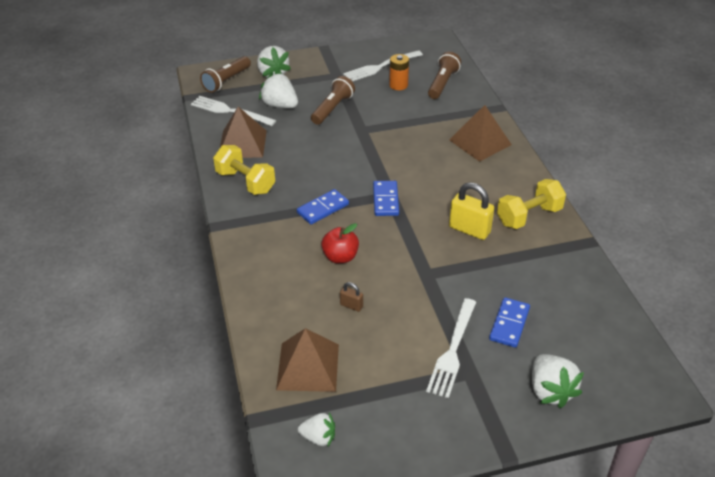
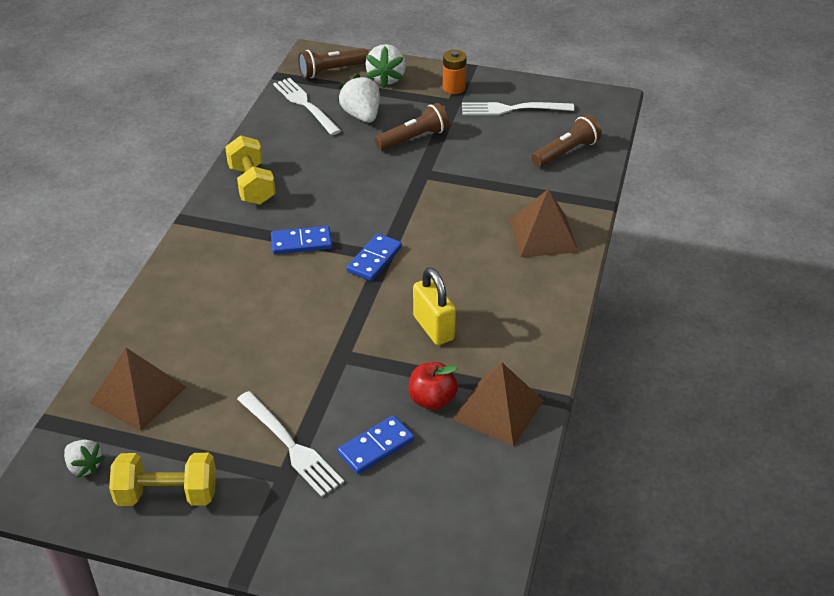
camera: 30 degrees right, 0 degrees up
brown pyramid [220,107,267,158] -> brown pyramid moved to [452,363,544,447]
red apple [321,223,359,263] -> red apple moved to [409,362,458,410]
brown padlock [340,282,363,312] -> none
orange battery [389,54,409,90] -> orange battery moved to [443,50,467,94]
white fork [426,298,476,398] -> white fork turned 90 degrees counterclockwise [237,391,344,497]
yellow dumbbell [497,179,566,229] -> yellow dumbbell moved to [109,453,216,506]
white strawberry [532,354,584,409] -> none

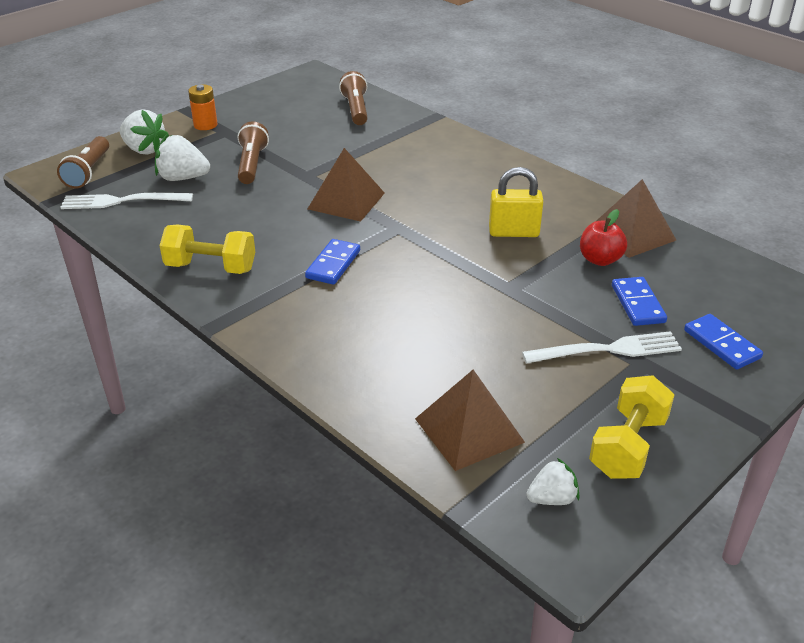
camera: 60 degrees left, 5 degrees down
blue domino [347,233,402,281] -> blue domino moved to [684,314,763,370]
white fork [462,102,574,115] -> none
brown pyramid [510,189,578,257] -> brown pyramid moved to [308,148,385,222]

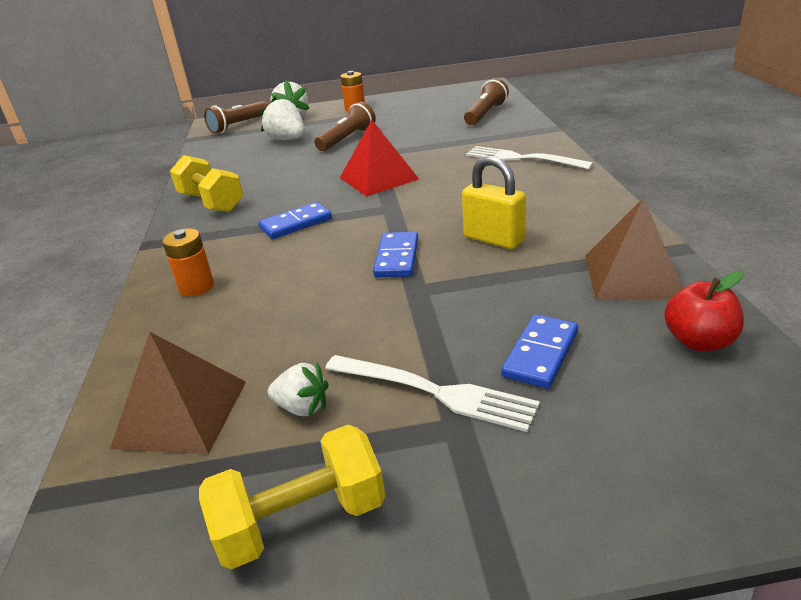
camera: 40 degrees right, 5 degrees down
white fork [60,193,193,209] -> white fork moved to [466,146,594,169]
brown pyramid [308,148,385,222] -> red pyramid [340,120,419,196]
white strawberry [526,458,579,505] -> white strawberry moved to [268,362,329,416]
red apple [580,209,627,266] -> red apple moved to [664,271,744,351]
blue domino [684,314,763,370] -> blue domino moved to [373,232,418,277]
none -> orange battery [162,228,214,296]

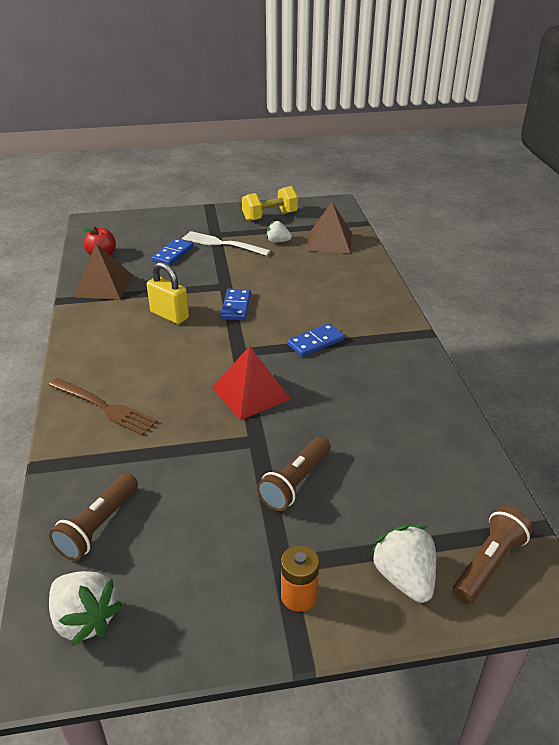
camera: 175 degrees right, 5 degrees up
orange battery [162,228,214,296] -> none
yellow dumbbell [170,155,243,212] -> none
white strawberry [260,97,305,140] -> white strawberry moved to [49,571,123,646]
white fork [466,146,594,169] -> brown fork [48,378,158,436]

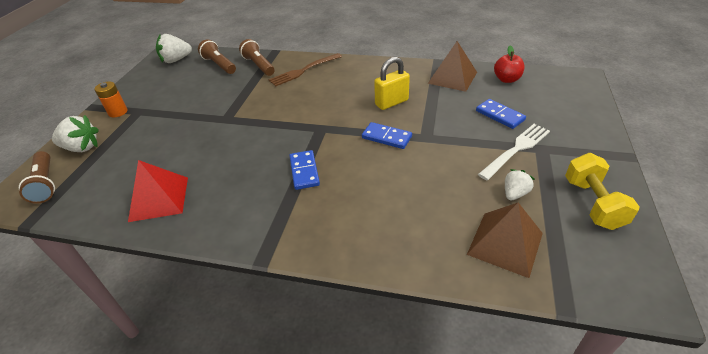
camera: 115 degrees right, 5 degrees up
red pyramid [212,346,291,420] -> red pyramid moved to [128,160,188,222]
brown flashlight [257,437,331,511] -> brown flashlight moved to [239,39,275,76]

